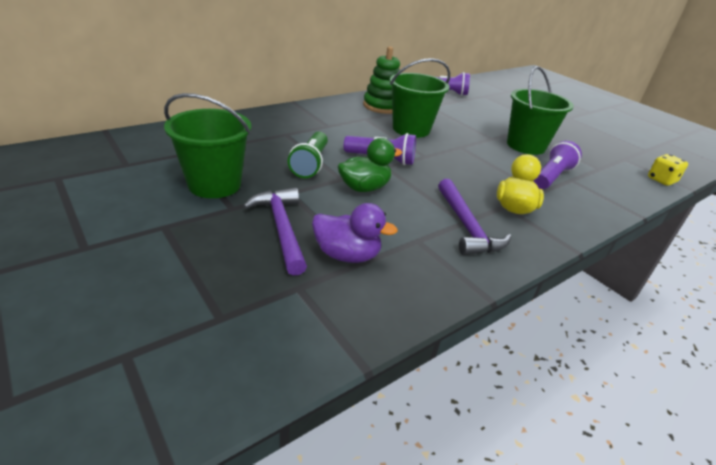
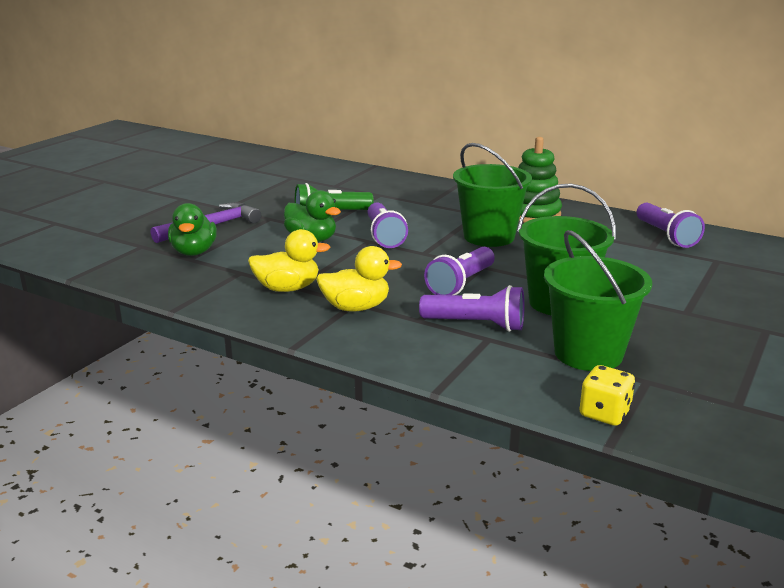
camera: 70 degrees right, 10 degrees down
green bucket [164,93,251,198] -> green bucket moved to [544,230,652,371]
purple duck [312,203,398,263] -> green duck [168,203,217,256]
purple hammer [438,179,511,255] -> yellow duck [248,229,330,292]
none -> purple flashlight [424,247,495,295]

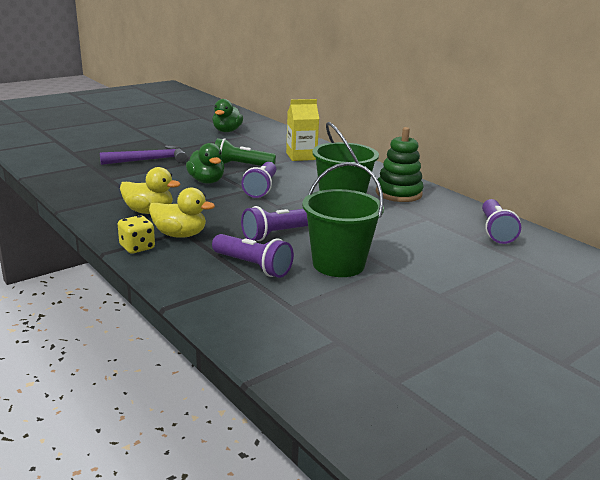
camera: 20 degrees right, 0 degrees up
green duck [168,203,217,256] -> green duck moved to [212,99,243,132]
green bucket [544,230,652,371] -> none
yellow dice [579,365,635,426] -> yellow dice moved to [118,215,155,253]
none -> yellow carton [286,99,319,161]

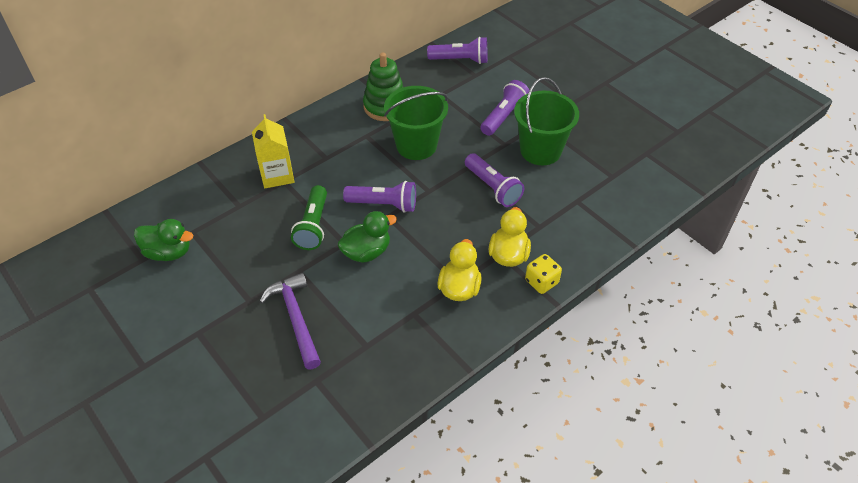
camera: 90 degrees left, 25 degrees up
purple flashlight [212,234,294,278] -> purple flashlight moved to [480,80,529,136]

